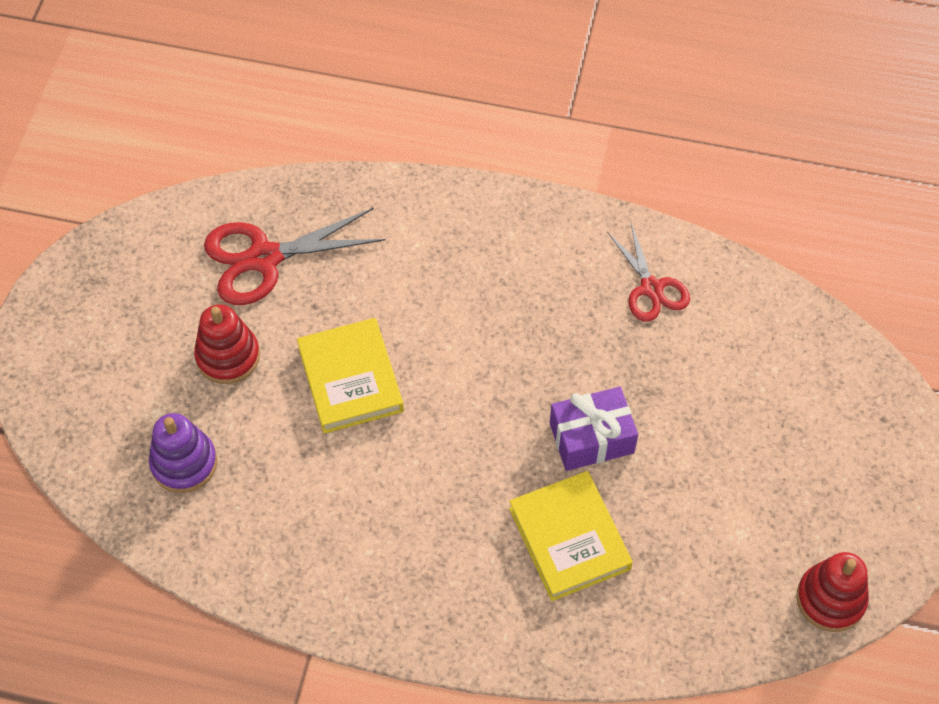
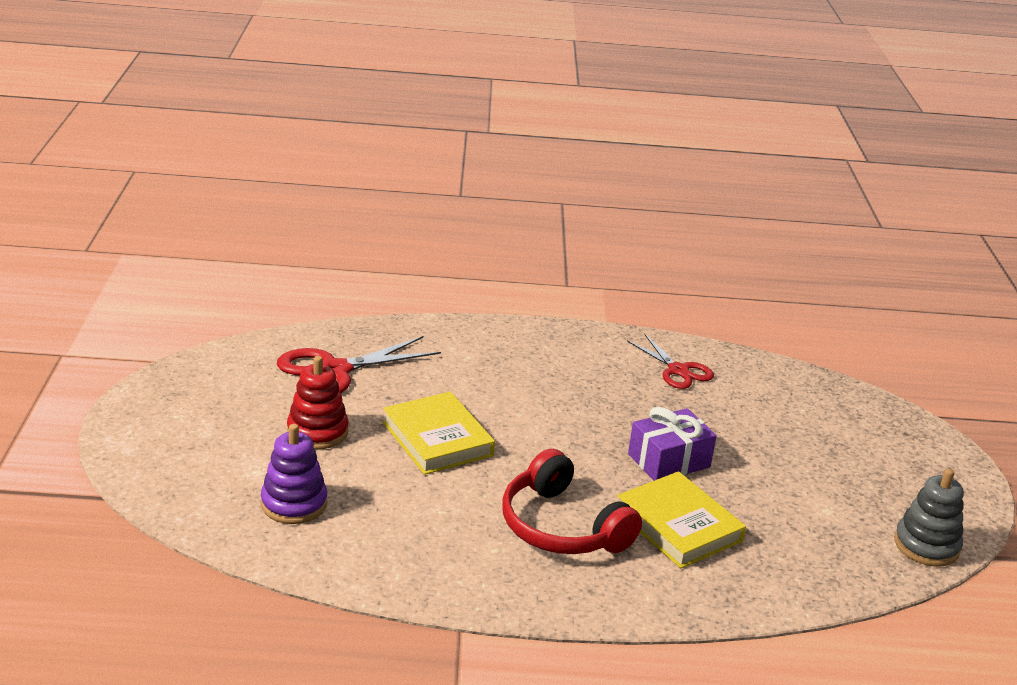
camera: 15 degrees left, 30 degrees down
red stacking toy [796,552,869,632] -> grey stacking toy [894,468,964,567]
none -> red headphones [502,449,642,554]

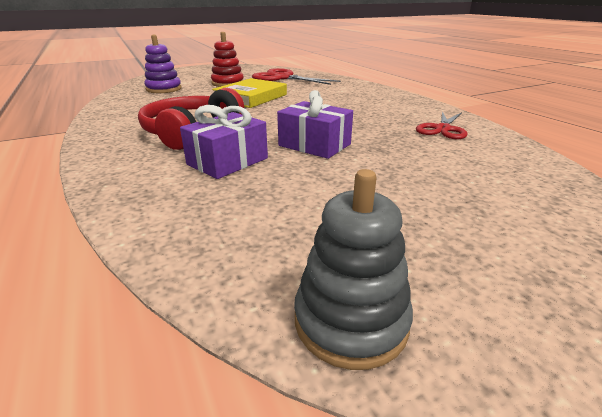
camera: 65 degrees right, 0 degrees up
yellow book [617,471,746,568] -> purple gift [180,105,268,179]

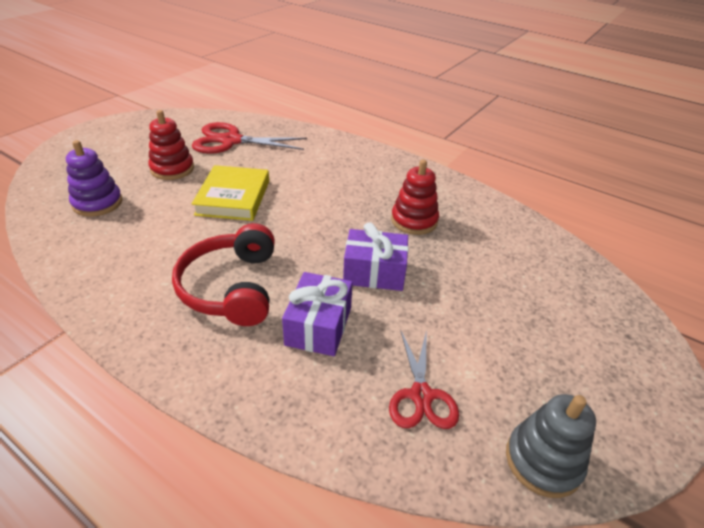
camera: 30 degrees left, 10 degrees up
red scissors [416,111,468,139] -> red scissors moved to [389,330,459,429]
none -> red stacking toy [391,159,439,235]

